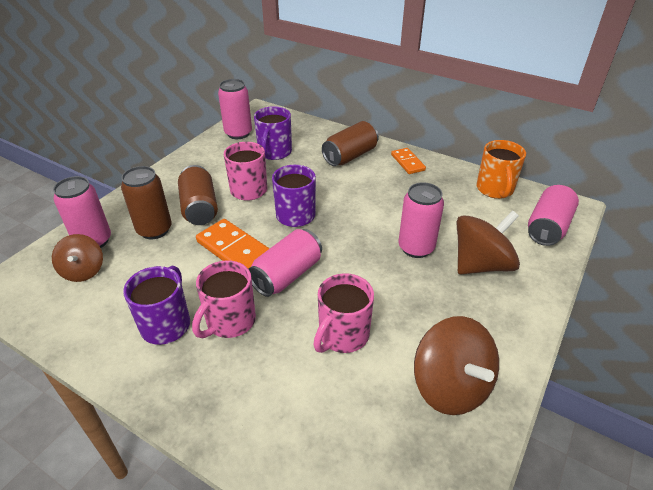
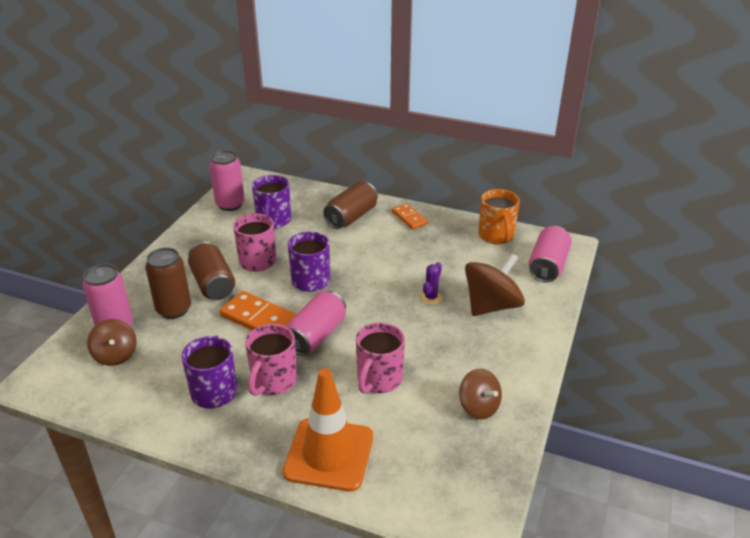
camera: 10 degrees left, 5 degrees down
pink can [398,182,444,258] -> purple cactus [420,262,443,305]
brown spinning top [414,316,499,415] -> brown spinning top [459,368,502,420], size x0.62
none -> orange traffic cone [283,368,373,492]

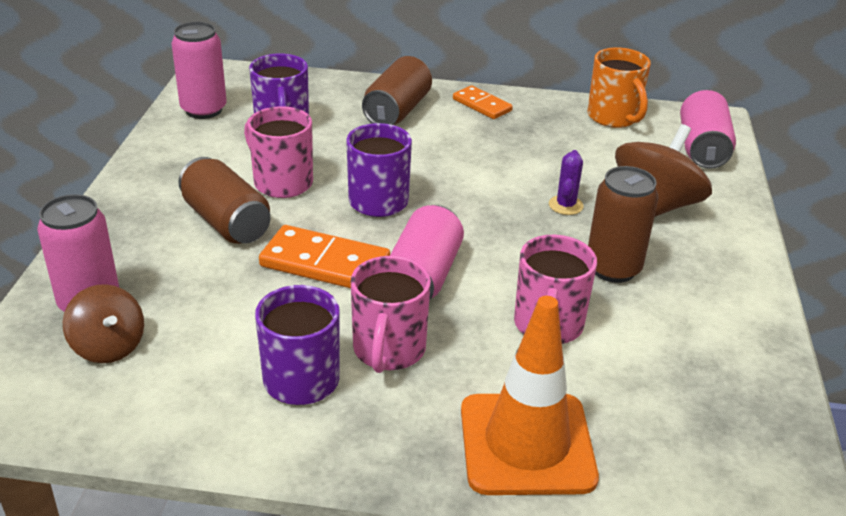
camera: 15 degrees left, 0 degrees up
brown can [145,248,191,319] -> brown can moved to [588,166,658,283]
brown spinning top [459,368,502,420] -> none

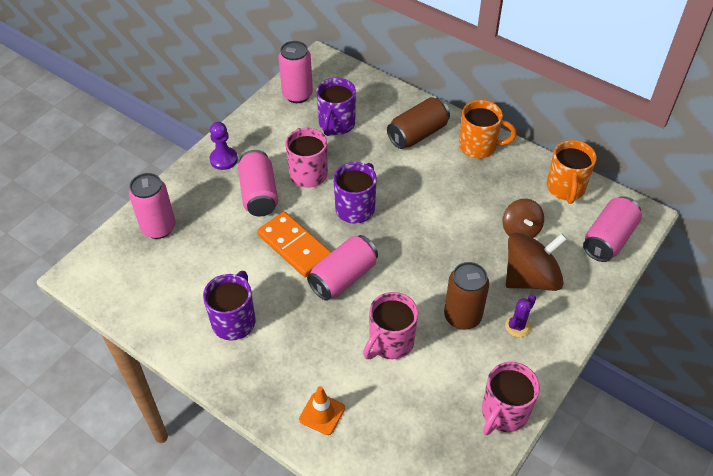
camera: 30 degrees right, 15 degrees up
brown spinning top [63,284,144,363] -> brown spinning top moved to [502,199,544,238]
brown can [178,157,271,244] -> pink can [238,150,278,216]
pink mug [351,256,431,373] -> pink mug moved to [482,362,540,435]
orange domino [453,85,513,119] -> orange mug [459,100,517,159]
orange traffic cone [461,296,599,495] -> orange traffic cone [299,386,345,435], size x0.50
purple cactus [549,150,583,215] -> purple cactus moved to [505,294,536,337]
none -> purple pawn [209,122,238,170]

